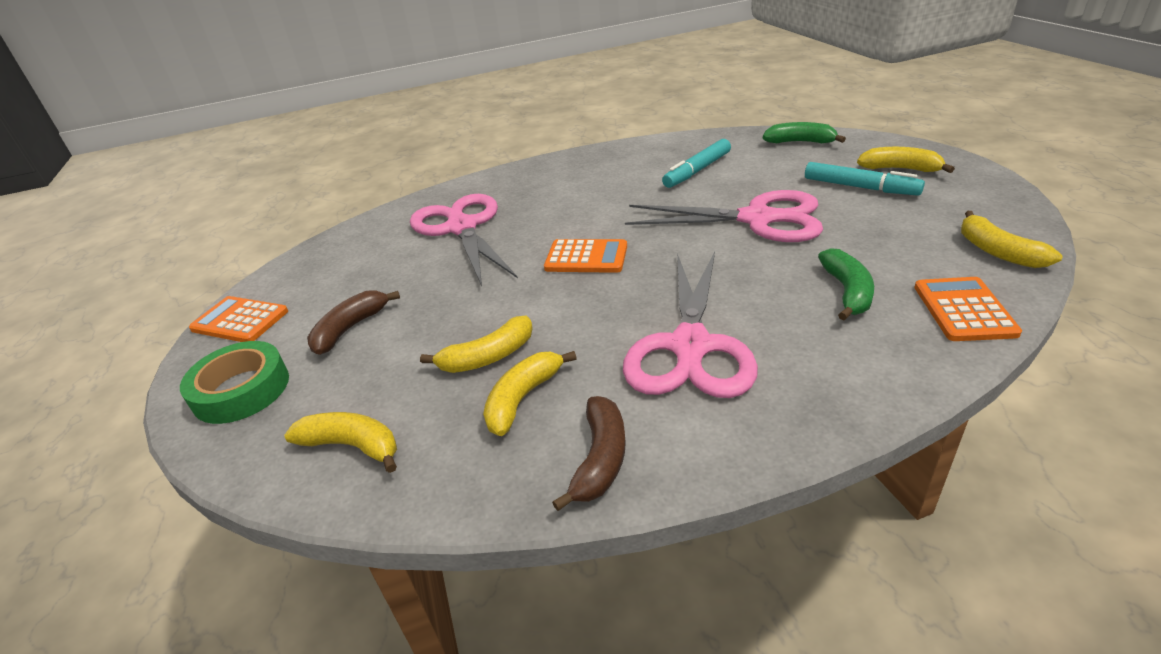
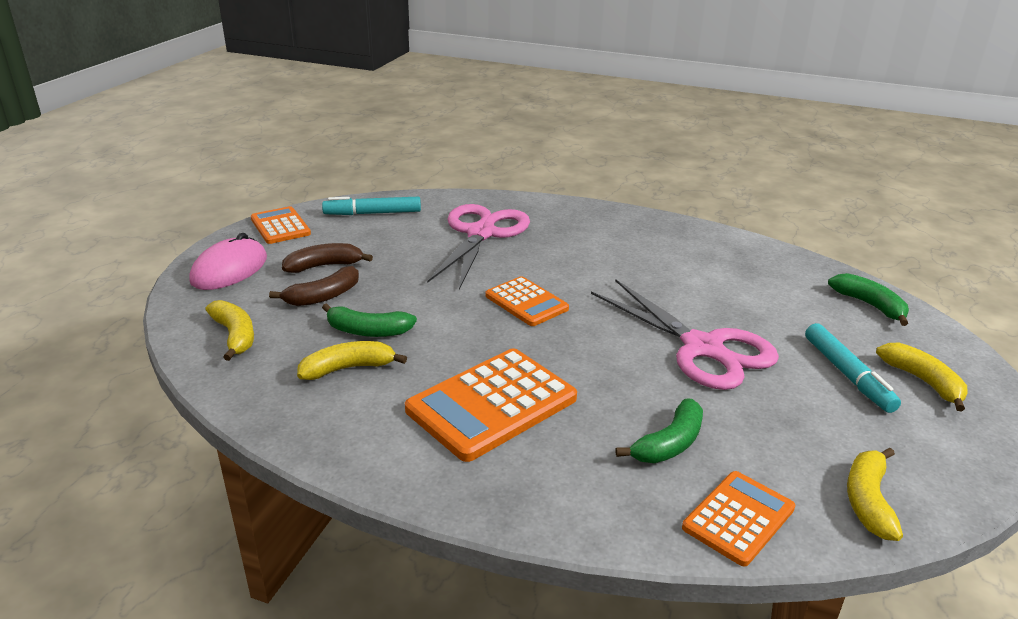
camera: 35 degrees right, 5 degrees down
green tape [180,341,289,424] -> pink mouse [189,233,267,290]
yellow banana [420,316,533,373] -> green banana [322,303,417,337]
brown banana [552,396,626,511] -> brown banana moved to [269,266,359,306]
pink scissors [623,251,758,398] -> orange calculator [405,348,577,462]
turquoise marker [662,139,731,188] -> turquoise marker moved to [322,197,421,215]

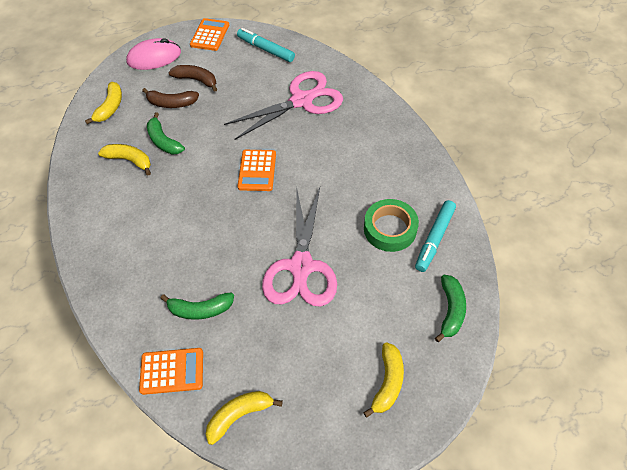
camera: 45 degrees right, 25 degrees up
orange calculator [405,348,577,462] -> none
turquoise marker [805,323,901,413] -> turquoise marker moved to [415,200,456,272]
none -> green tape [364,199,419,252]

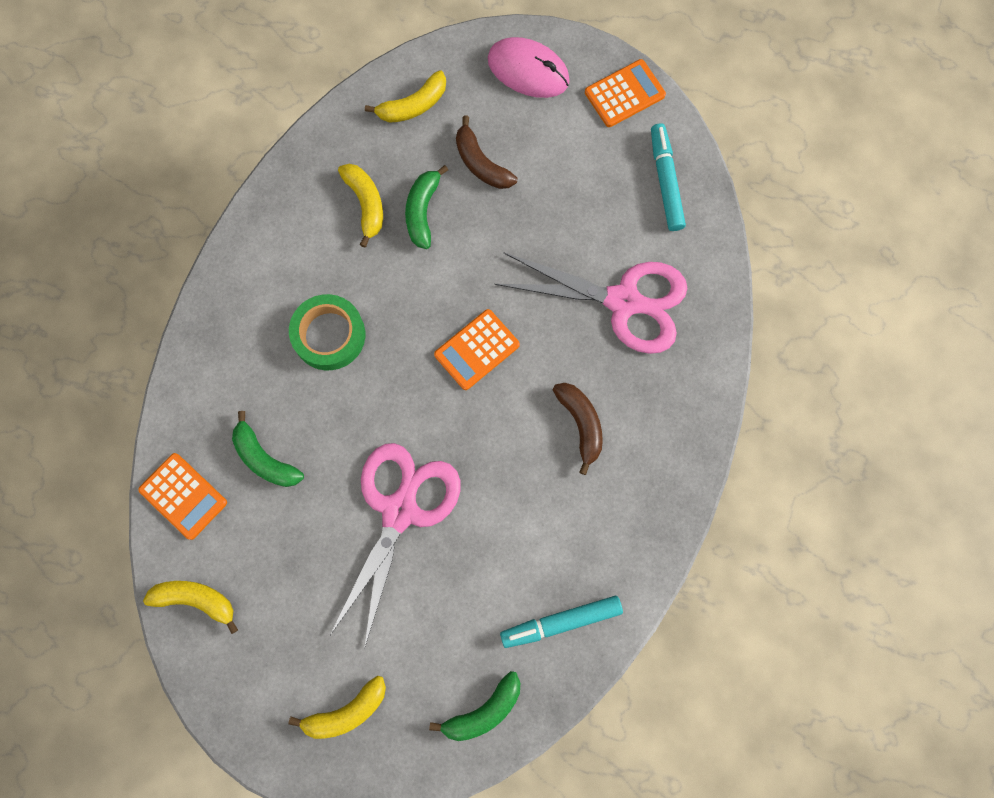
camera: 45 degrees right, 20 degrees up
brown banana [168,65,217,92] -> brown banana moved to [553,383,603,475]
pink scissors [262,188,337,307] -> pink scissors turned 150 degrees clockwise [330,443,460,649]
green tape [364,199,419,252] -> green tape moved to [289,294,365,370]

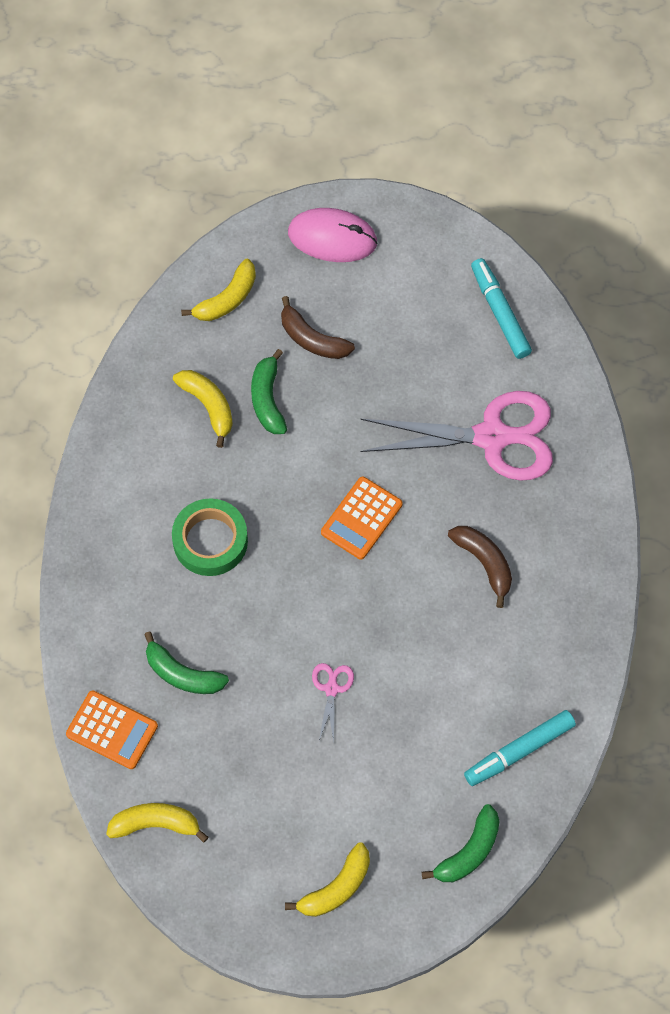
camera: 15 degrees left, 10 degrees down
pink scissors [330,443,460,649] -> pink scissors [312,663,354,743], size x0.41
orange calculator [585,59,666,127] -> none

